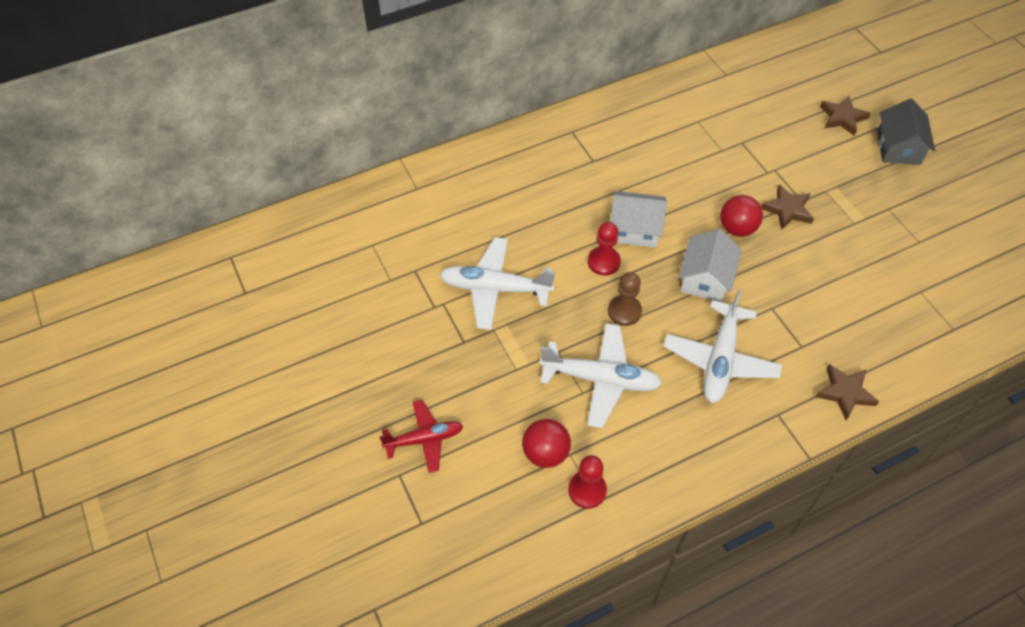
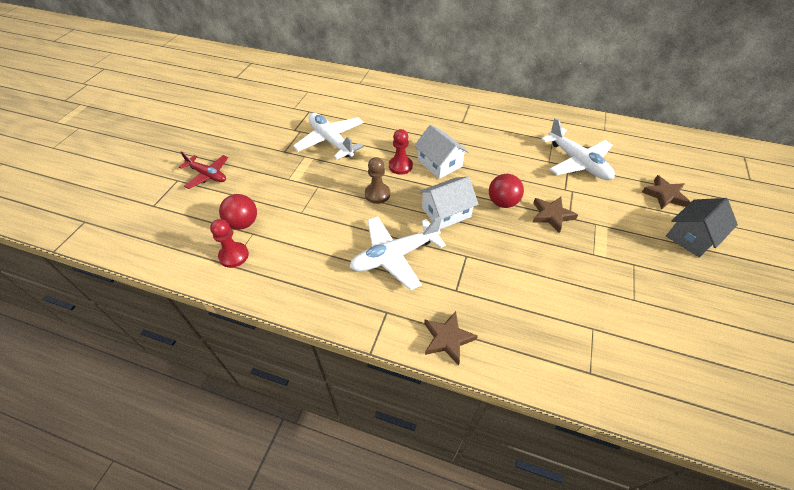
camera: 45 degrees right, 5 degrees down
white plane [539,323,662,428] -> white plane moved to [541,118,615,180]

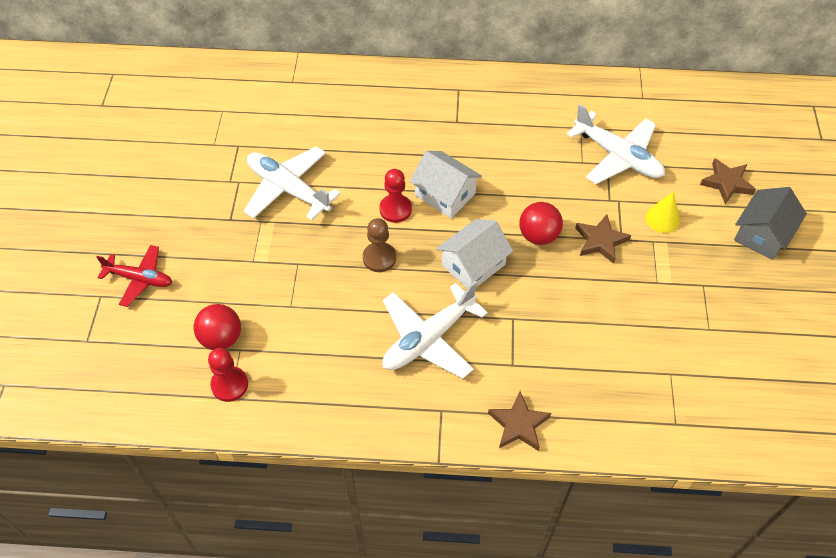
camera: 15 degrees left, 5 degrees up
none -> yellow cone [646,191,680,233]

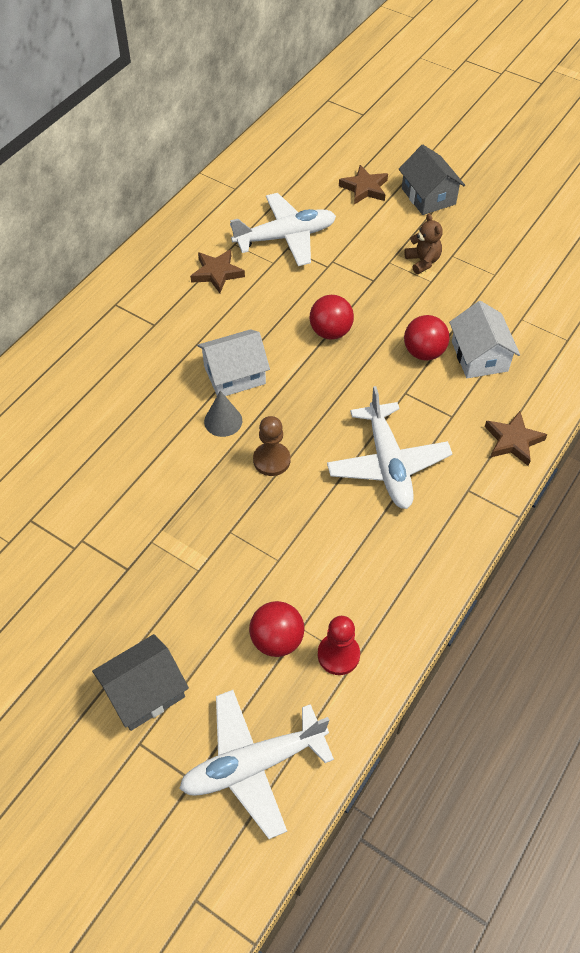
camera: 60 degrees left, 0 degrees up
red plane [97,245,172,307] -> grey house [92,634,189,731]
white plane [244,146,341,220] -> white plane moved to [179,690,334,839]
red pawn [379,169,412,223] -> grey cone [204,391,242,437]
white house [436,219,513,288] -> white house moved to [449,301,520,378]
brown star [575,214,631,264] -> brown star moved to [190,249,245,293]
yellow cone [646,191,680,233] -> none
none -> brown teddy bear [404,214,443,274]
none -> red ball [404,315,450,360]

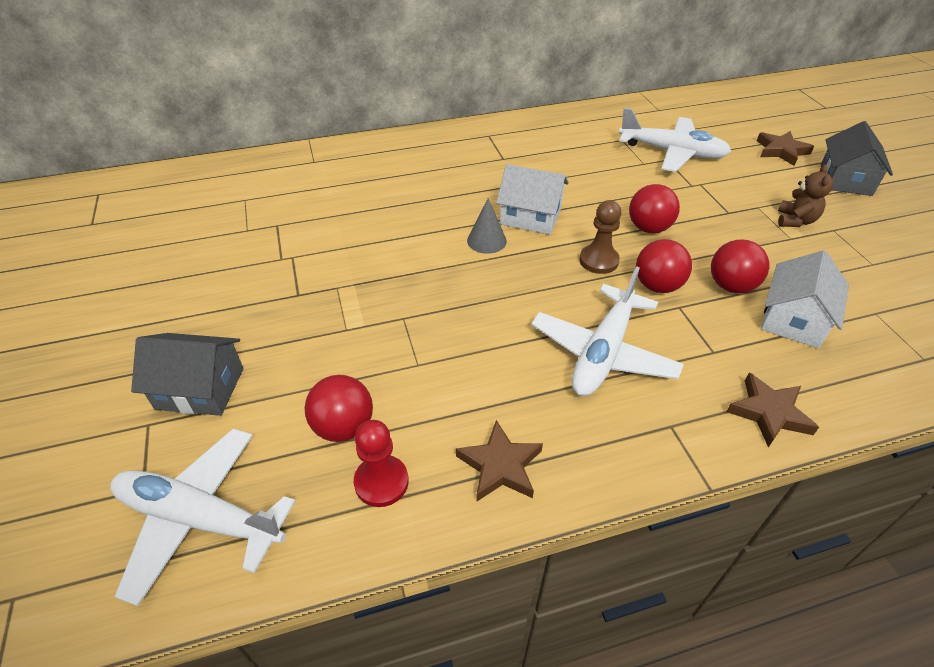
camera: 40 degrees right, 10 degrees down
brown star [190,249,245,293] -> brown star moved to [456,420,543,502]
brown pawn [253,416,290,476] -> brown pawn moved to [579,200,621,274]
none -> red ball [636,239,692,293]

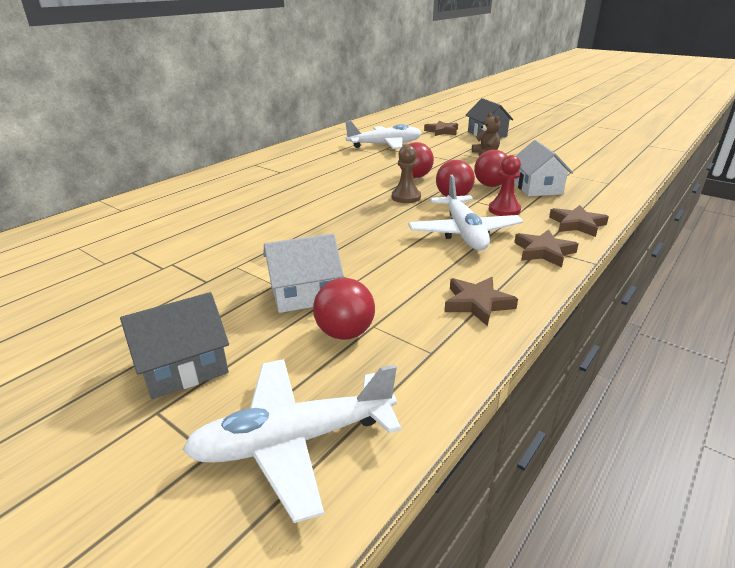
camera: 35 degrees left, 15 degrees down
red pawn [354,420,409,507] -> red pawn moved to [489,155,521,216]
grey cone [467,198,507,254] -> none
white house [496,164,569,235] -> white house moved to [263,233,344,313]
none -> brown star [514,229,579,267]

